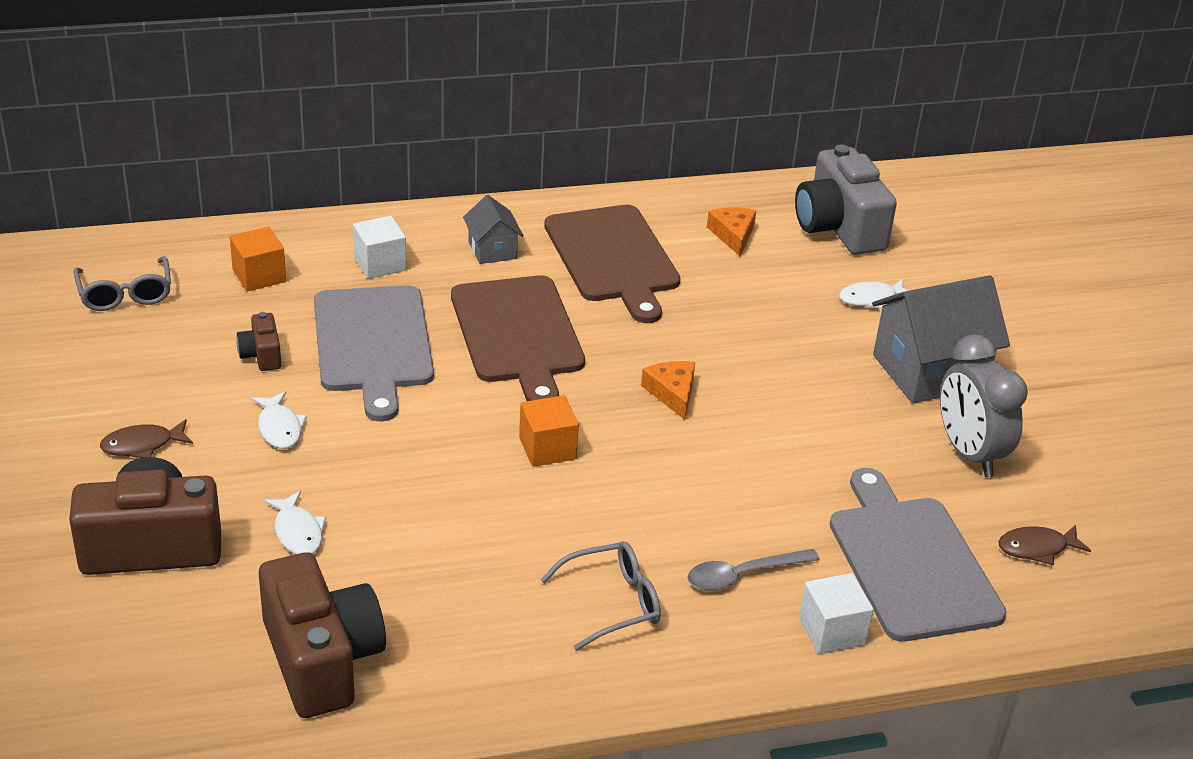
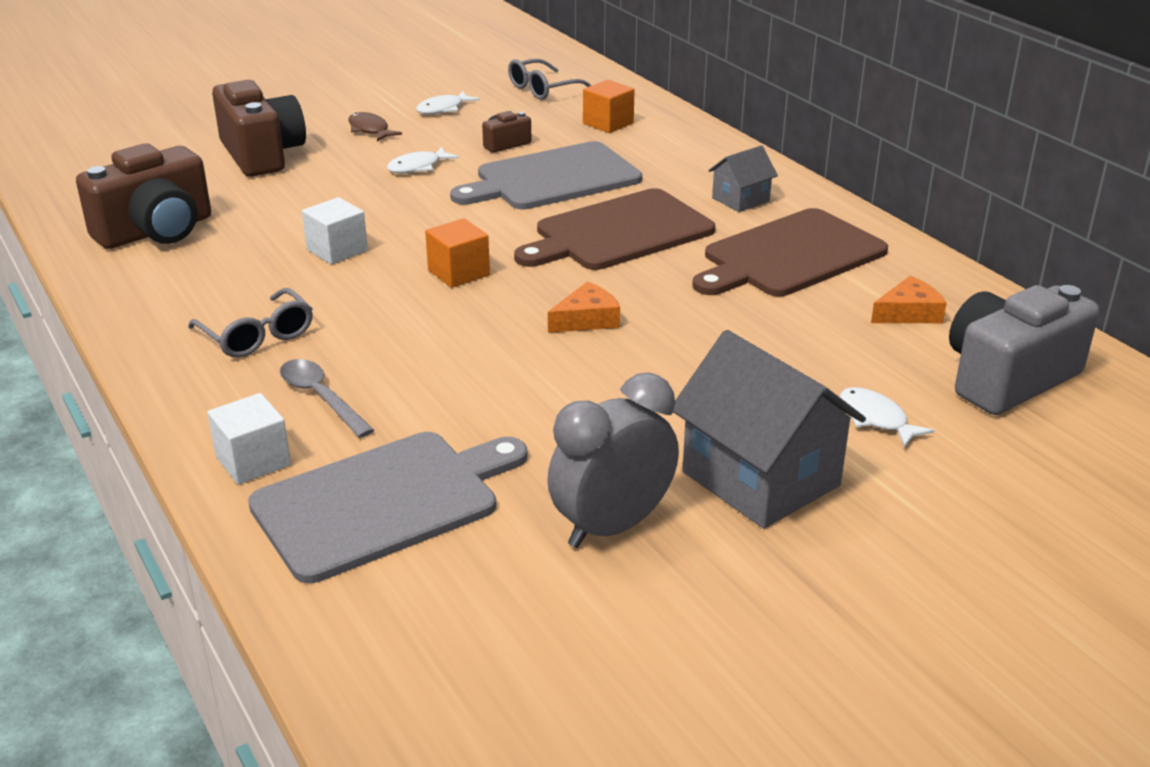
camera: 75 degrees right, 5 degrees down
white fish [264,491,326,554] -> white fish moved to [416,91,480,114]
white cube [353,216,406,279] -> white cube moved to [302,197,368,265]
brown fish [998,525,1091,565] -> none

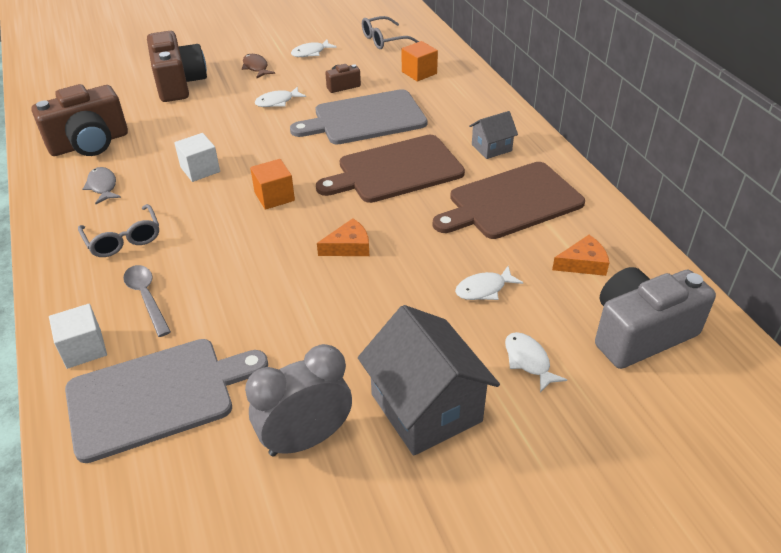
camera: 10 degrees right, 10 degrees up
none -> grey fish [82,167,121,204]
none -> white fish [455,266,523,300]

